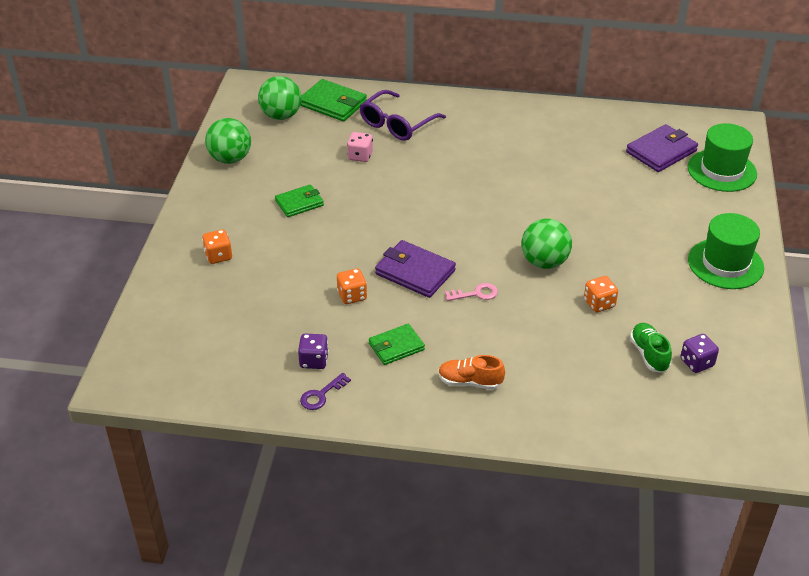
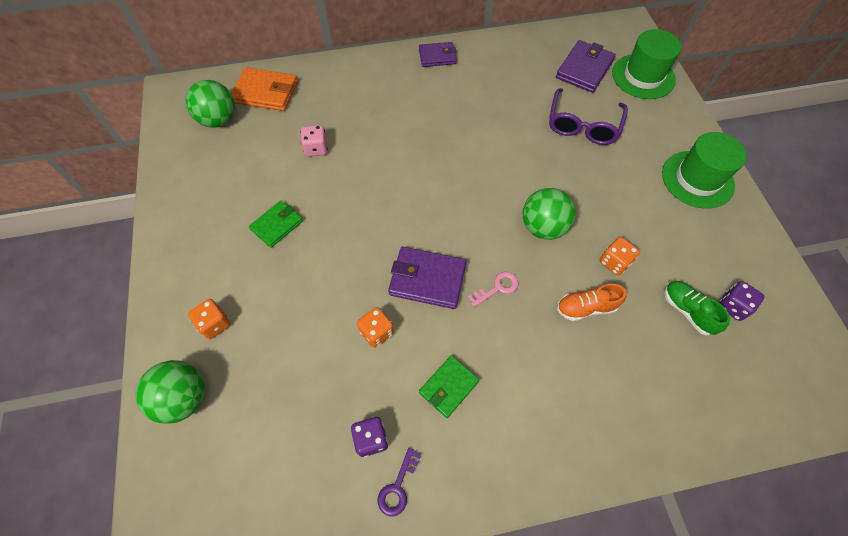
camera: 20 degrees left, 20 degrees up
green ball [205,118,251,164] -> green ball moved to [135,360,205,424]
green wallet [300,79,367,121] -> orange wallet [231,67,298,111]
purple glasses [360,90,446,141] -> purple glasses moved to [549,88,628,145]
orange shoe [438,355,505,390] -> orange shoe moved to [557,284,627,321]
none -> purple wallet [419,42,457,67]

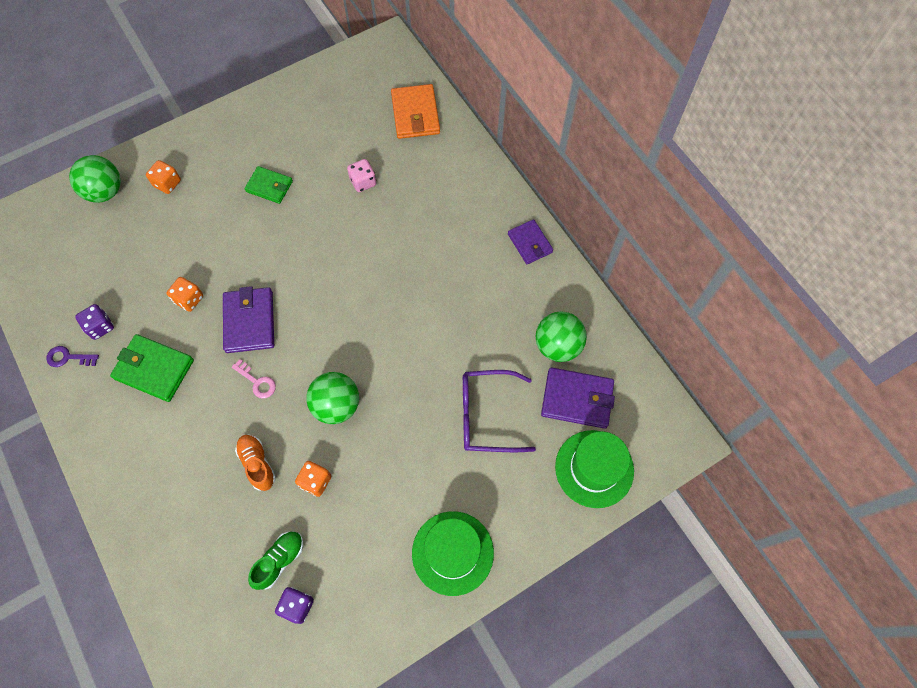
camera: 70 degrees right, 5 degrees up
green ball [186,80,235,128] -> green ball moved to [536,311,587,362]
green wallet [419,355,479,418] -> green wallet [110,334,194,402], size x1.52

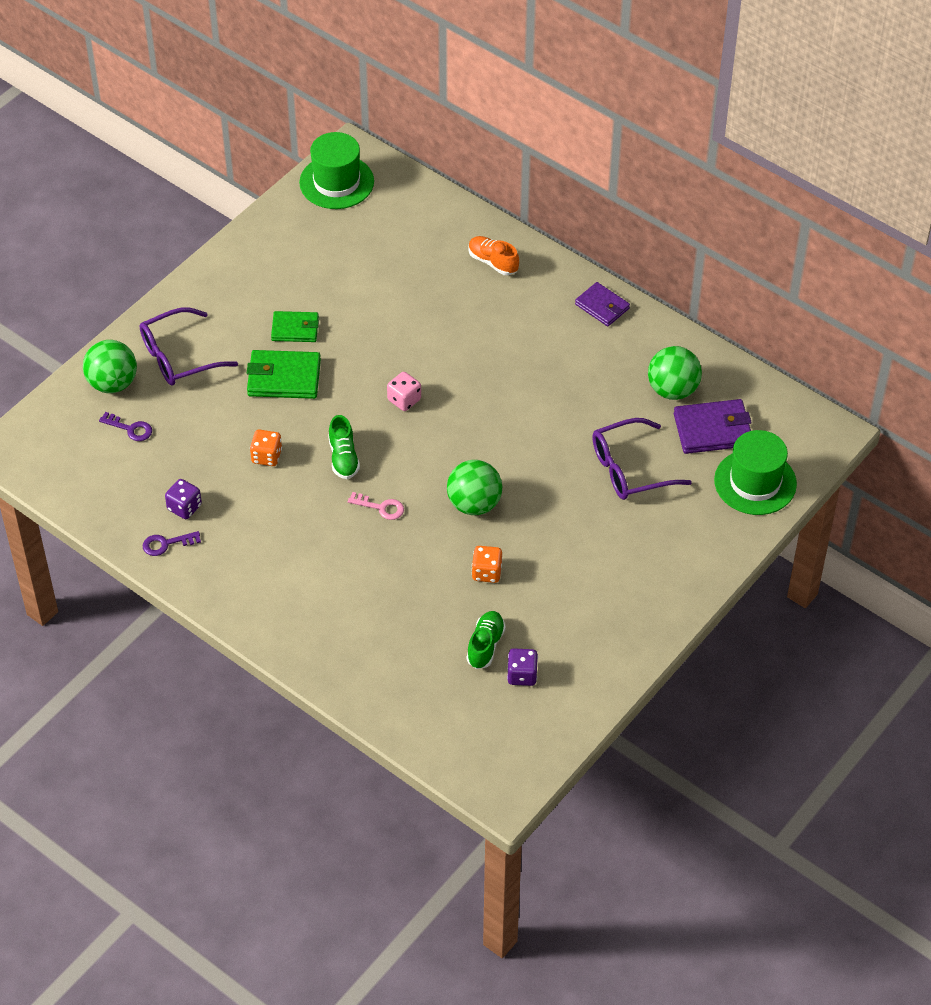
camera: 20 degrees left, 15 degrees down
green wallet [110,334,194,402] -> green wallet moved to [247,350,321,399]
orange dice [146,160,181,194] -> purple glasses [140,307,238,386]
purple wallet [223,286,274,353] -> green shoe [328,415,360,479]
orange shoe [235,435,276,491] -> orange shoe moved to [468,236,519,275]
pink dice [347,159,376,192] -> pink dice moved to [387,372,421,411]
orange wallet [391,84,440,139] -> none
green hat [412,511,494,596] -> green hat moved to [299,132,374,209]
none -> purple key [99,412,152,441]

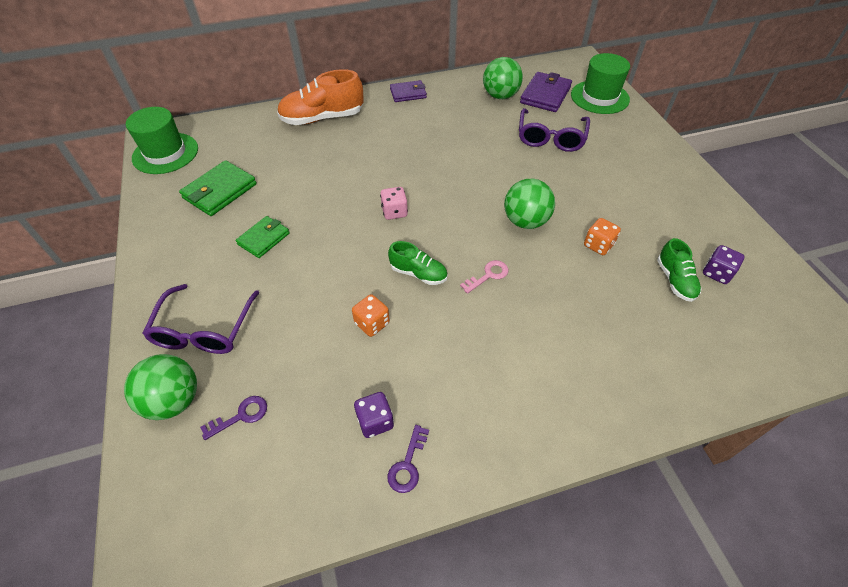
camera: 55 degrees left, 0 degrees up
green wallet [247,350,321,399] -> green wallet moved to [179,160,257,216]
green shoe [467,611,506,669] -> green shoe turned 150 degrees counterclockwise [657,238,702,302]
orange shoe [468,236,519,275] -> orange shoe [277,69,363,125], size x1.78

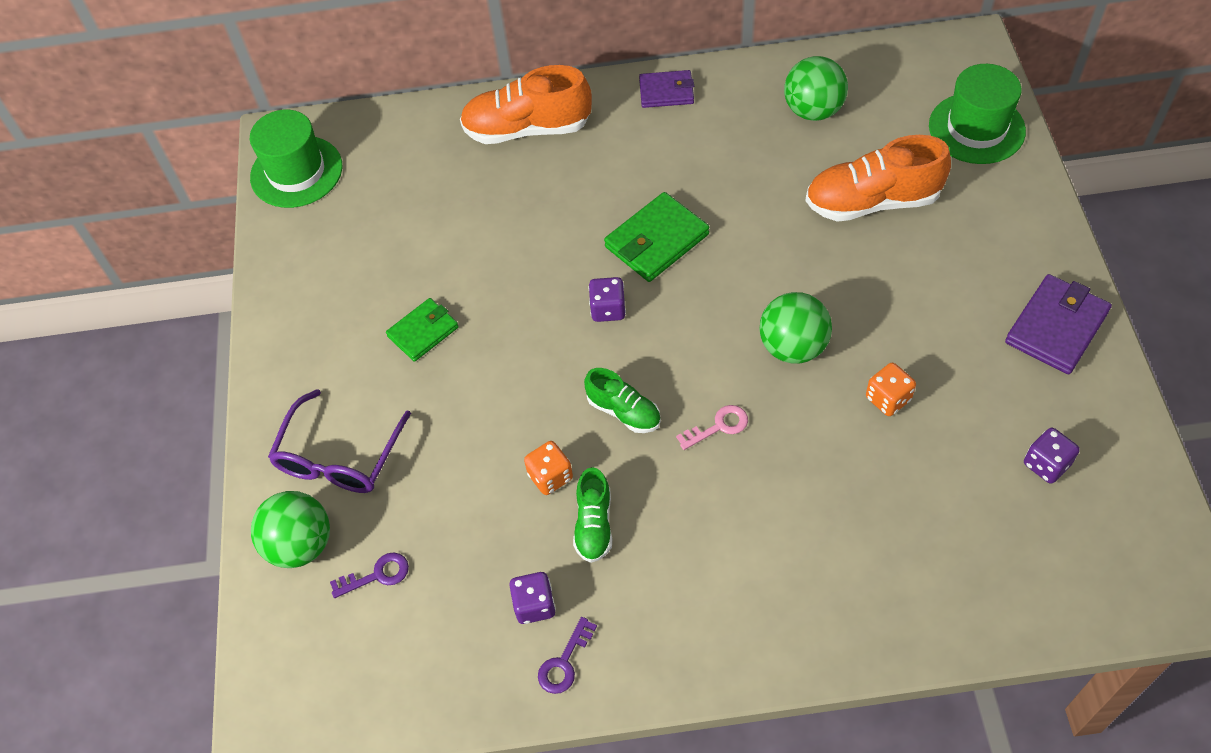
camera: 15 degrees right, 5 degrees up
green wallet [179,160,257,216] -> green wallet moved to [604,192,709,282]
pink dice [380,187,408,220] -> purple dice [589,277,626,322]
purple glasses [519,108,590,152] -> orange shoe [805,135,951,222]
purple wallet [520,72,572,112] -> purple wallet moved to [1005,274,1112,374]
green shoe [657,238,702,302] -> green shoe moved to [573,467,612,563]

